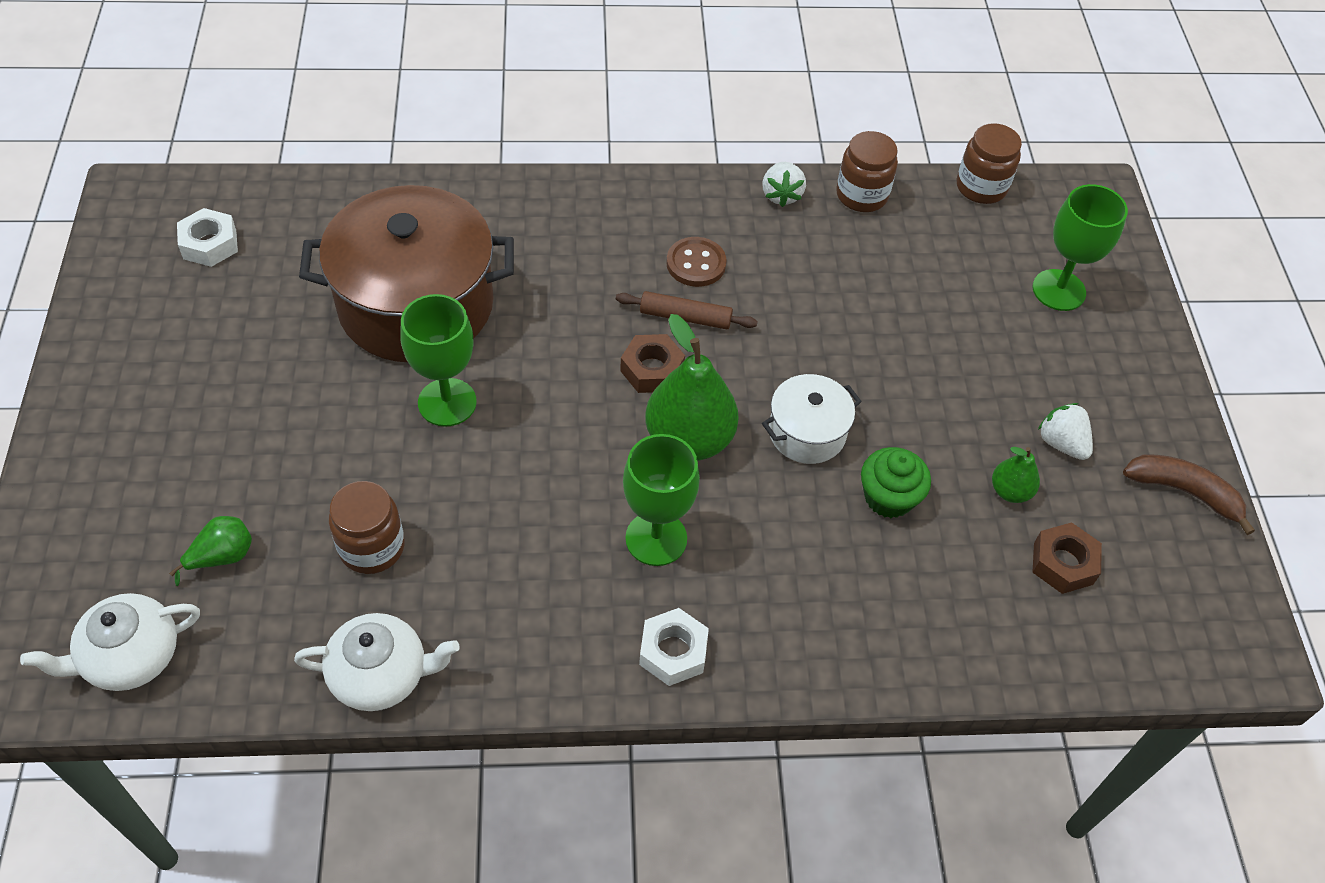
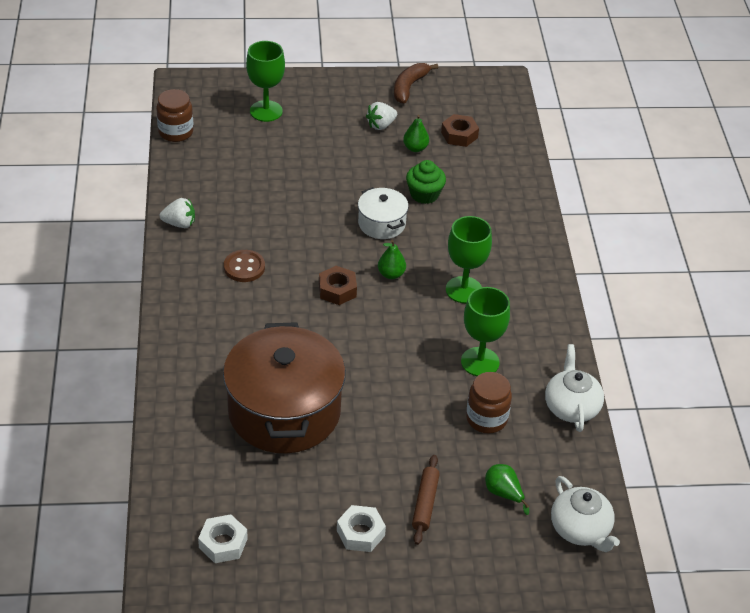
camera: 90 degrees left, 10 degrees down
green goblet [400,294,477,427] -> green goblet moved to [461,287,510,376]
brown rolling pin [616,291,758,329] -> brown rolling pin moved to [412,455,440,545]
white nut [639,608,709,686] -> white nut moved to [337,505,386,552]
green pear [645,314,739,461] -> green pear [378,240,406,279], size x0.50
brown jar [836,131,898,212] -> none

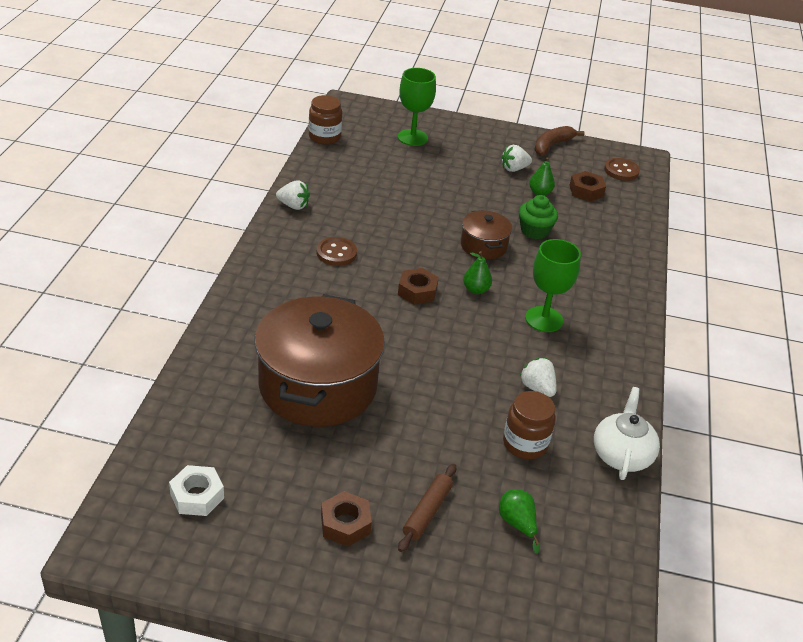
camera: 15 degrees right, 5 degrees down
white nut [337,505,386,552] -> brown nut [321,491,372,547]
white pot [358,187,409,239] -> brown pot [461,210,512,260]
green goblet [461,287,510,376] -> white strawberry [519,358,557,397]
white teapot [551,476,620,552] -> none
none -> brown button [604,158,640,181]

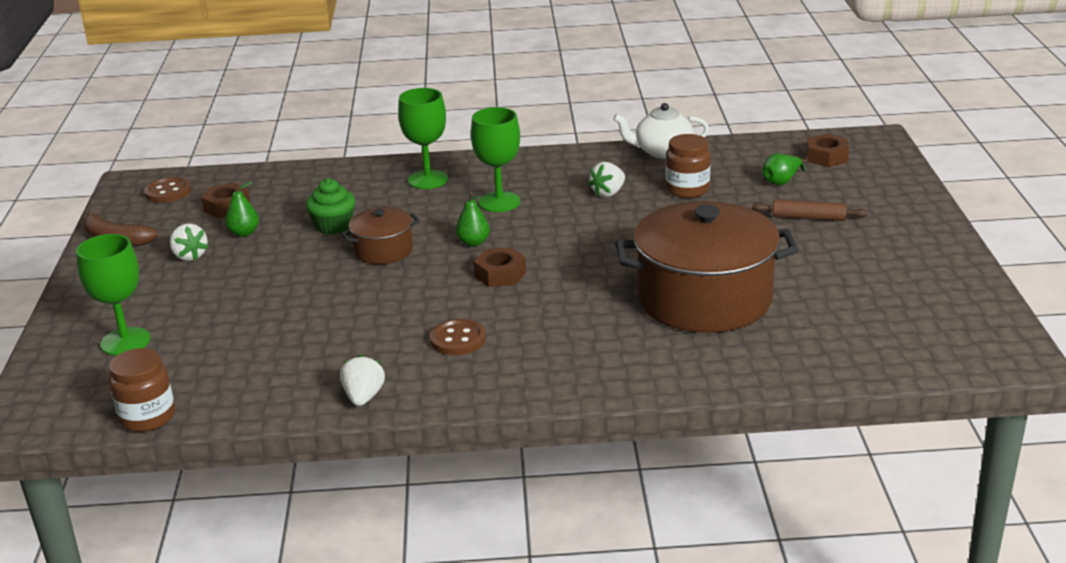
camera: 100 degrees left, 10 degrees down
white nut [169,465,224,516] -> none
brown nut [321,491,372,547] -> brown nut moved to [807,134,849,167]
none -> green goblet [398,88,448,189]

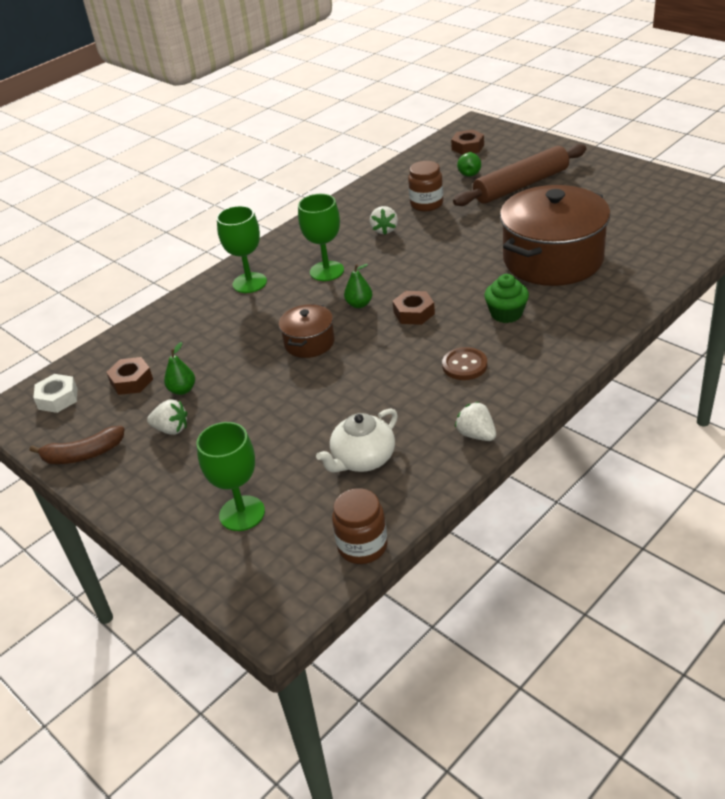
camera: 40 degrees left, 10 degrees up
brown button [144,177,191,203] -> white nut [33,374,77,413]
green cupcake [306,178,355,235] -> green cupcake moved to [484,274,529,323]
white teapot [613,103,709,159] -> white teapot moved to [316,408,398,472]
brown rolling pin [752,199,868,221] -> brown rolling pin [453,144,587,206], size x1.99

